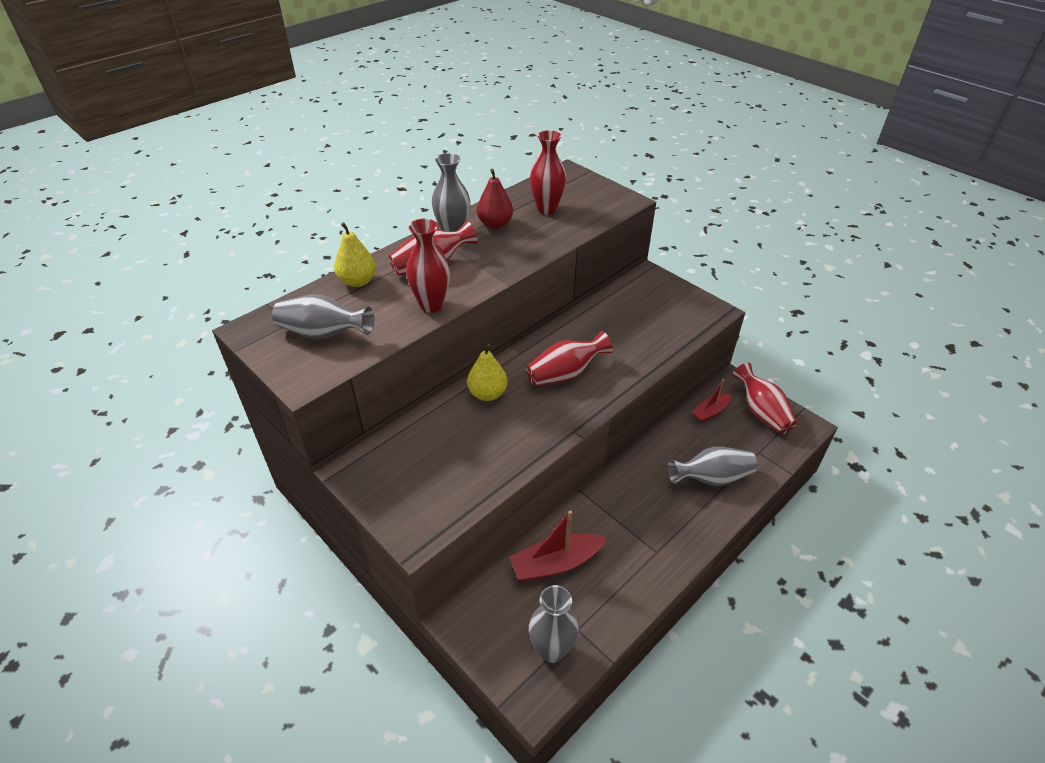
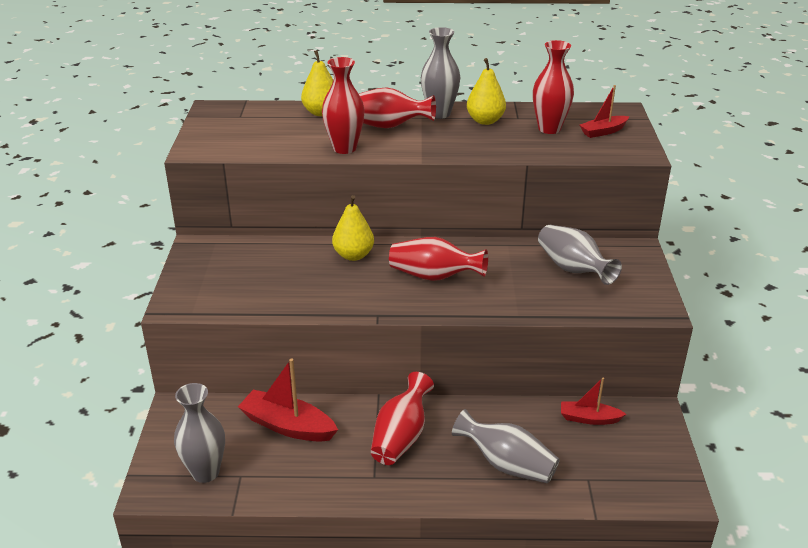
camera: 45 degrees right, 10 degrees down
grey vase [272,294,374,339] -> grey vase moved to [538,225,622,285]
red pear [477,169,513,229] -> yellow pear [467,58,506,125]
red vase [732,362,797,434] -> red vase moved to [371,372,434,465]
none -> red boat [580,85,629,138]

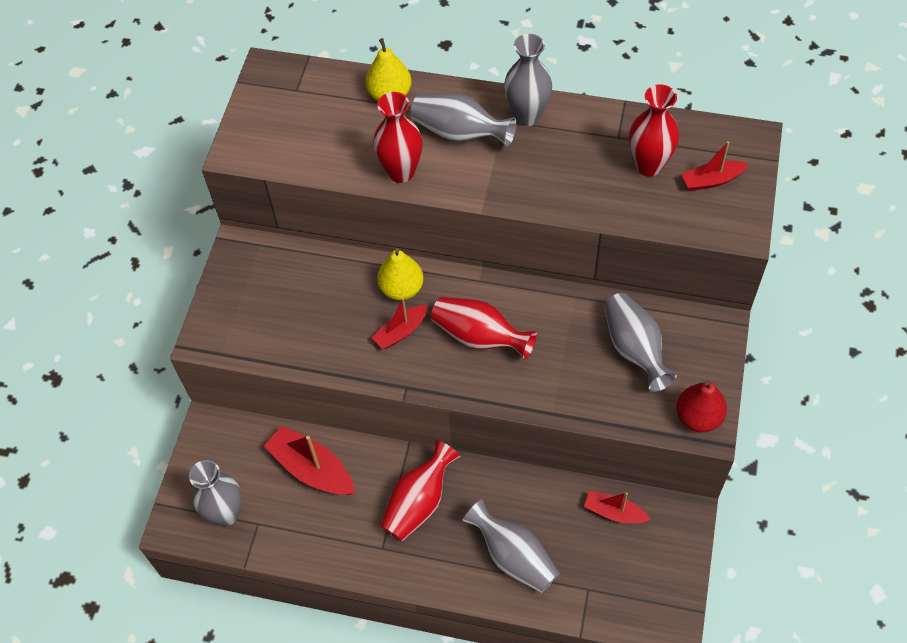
camera: 15 degrees right, 25 degrees up
red vase [359,87,436,128] -> grey vase [411,93,516,147]
yellow pear [467,58,506,125] -> none
none -> red boat [372,298,428,349]
none -> red pear [676,380,727,432]

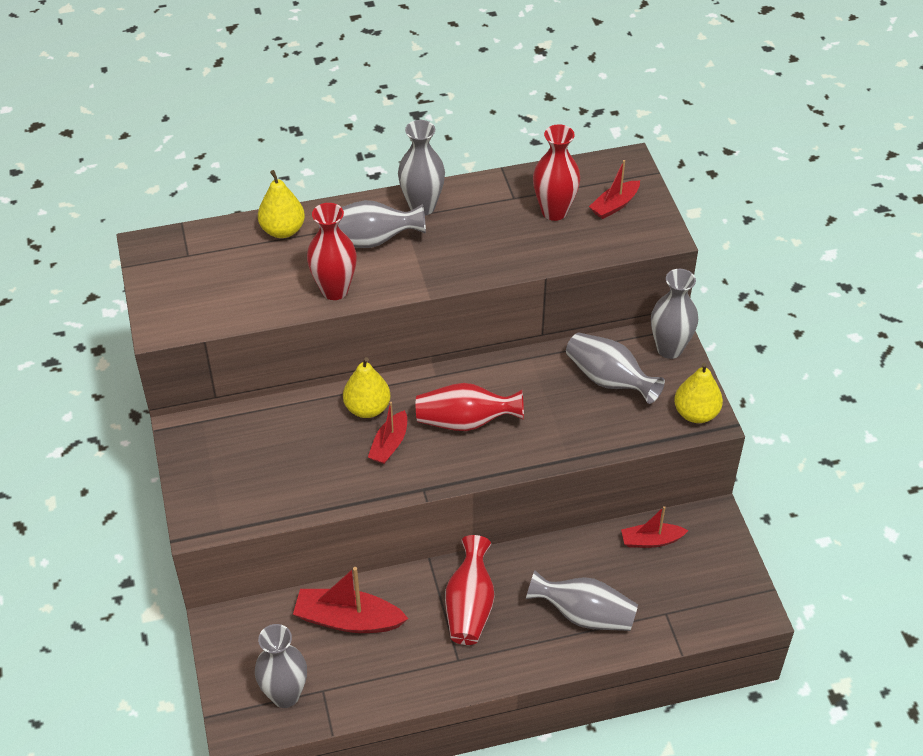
camera: 30 degrees left, 10 degrees down
red pear [676,380,727,432] -> yellow pear [674,363,723,423]
none -> grey vase [651,269,698,359]

